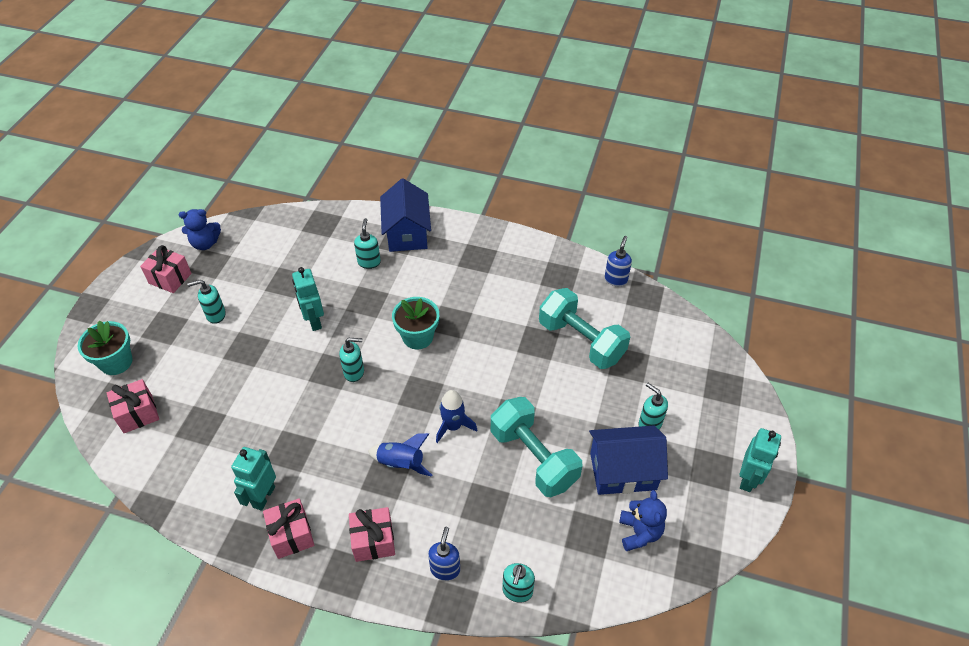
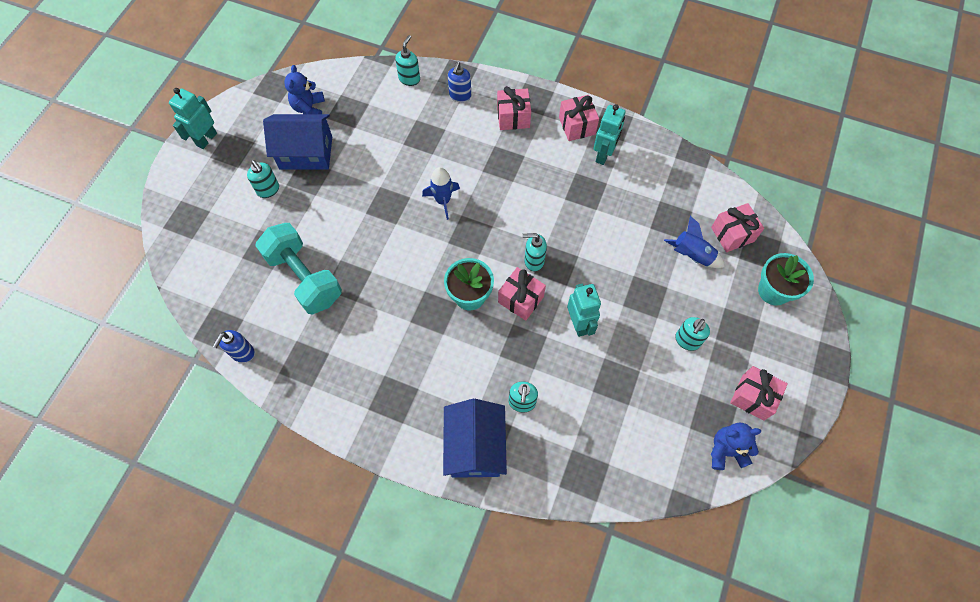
camera: 175 degrees left, 15 degrees up
turquoise soap dispenser [187,280,226,324] -> turquoise soap dispenser turned 135 degrees clockwise [675,317,710,351]
blue rocket [368,433,432,477] -> blue rocket moved to [664,216,725,268]
turquoise dumbbell [491,397,582,497] -> none
none -> pink gift [498,267,546,321]

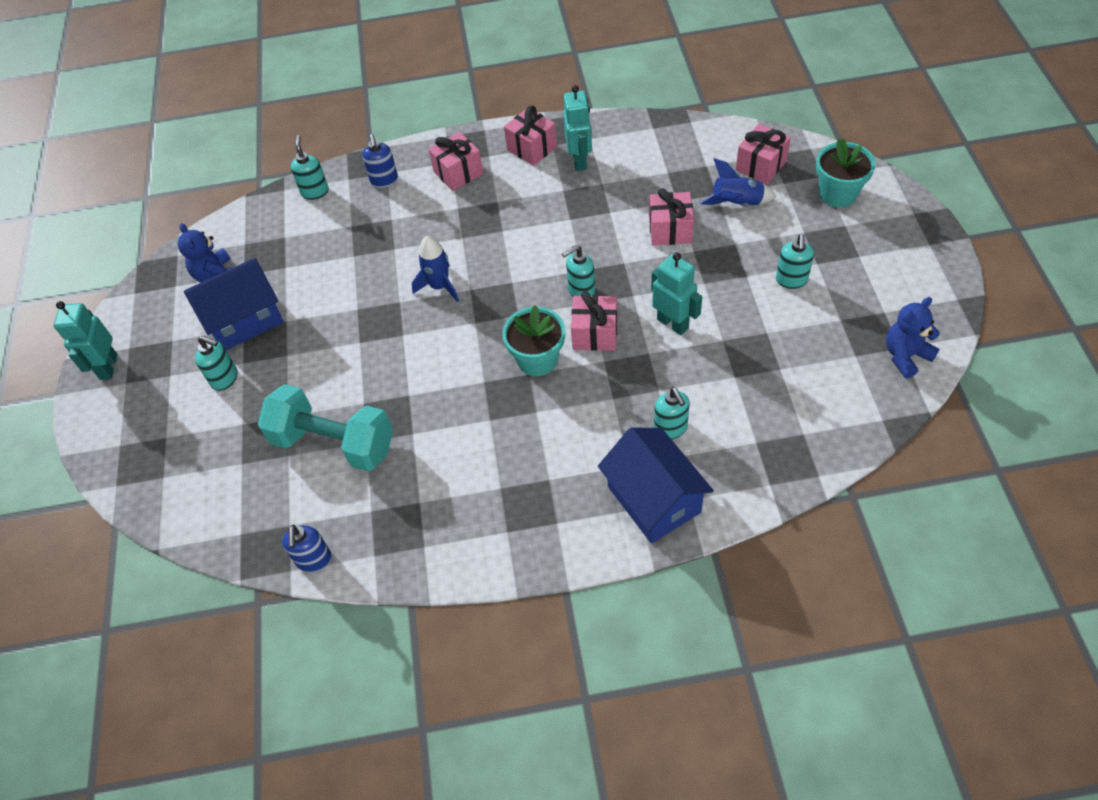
camera: 25 degrees left, 10 degrees down
pink gift [730,366,788,421] -> pink gift moved to [649,188,694,246]

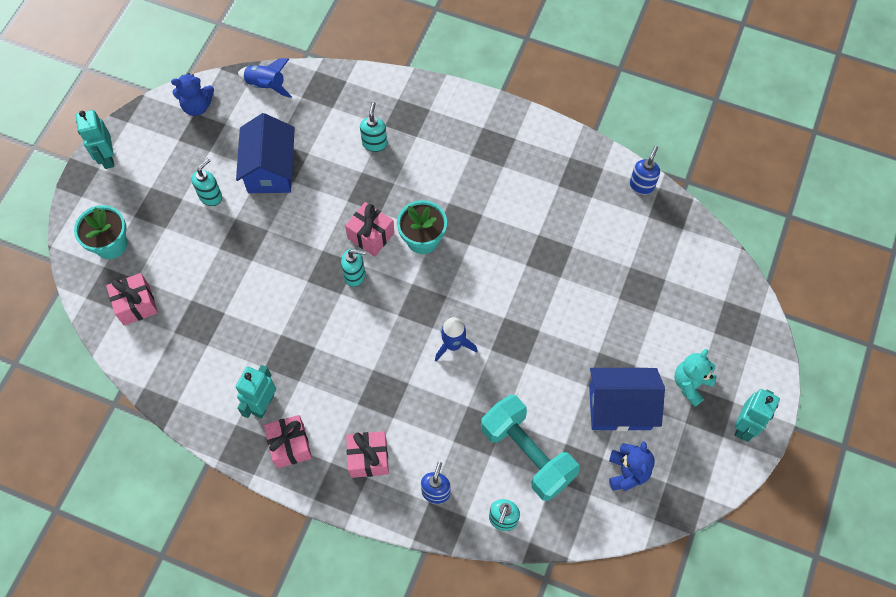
camera: 155 degrees left, 10 degrees up
turquoise soap dispenser [195,336,237,391] -> none
turquoise dumbbell [258,384,393,472] -> turquoise dumbbell moved to [481,395,580,501]
blue house [598,427,714,543] -> blue house moved to [236,113,295,193]
pink gift [649,188,694,246] -> none
turquoise robot [651,253,702,335] -> turquoise robot moved to [76,110,114,169]
blue rocket [699,158,776,206] -> blue rocket moved to [238,58,292,98]
none -> turquoise teddy bear [674,349,717,407]

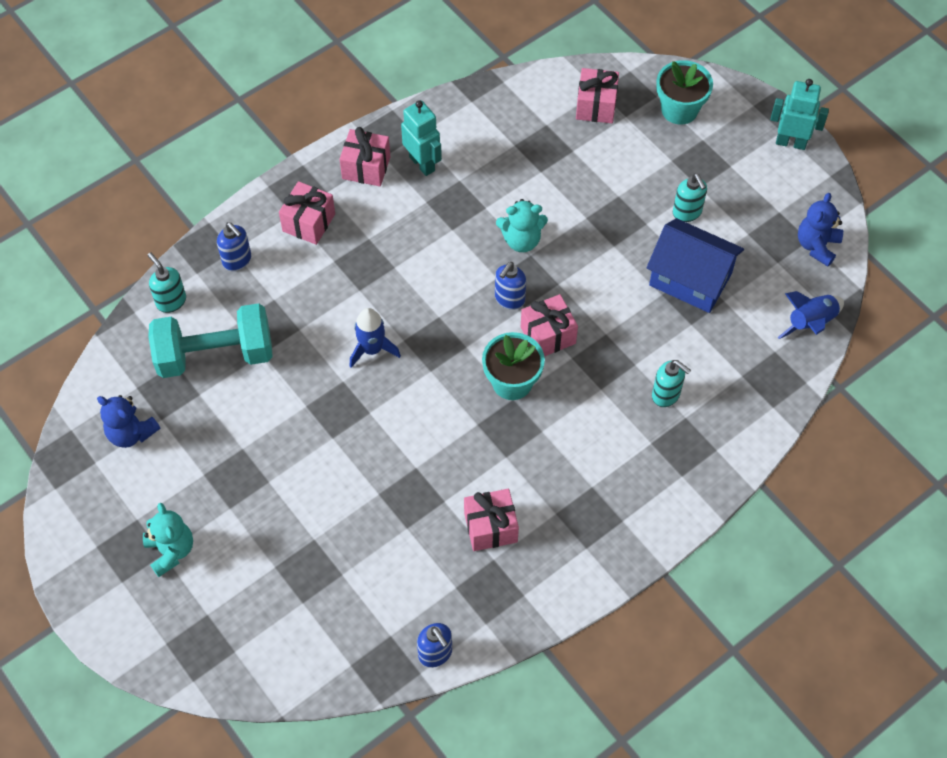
camera: 120 degrees right, 5 degrees down
turquoise soap dispenser [341,249,366,287] -> blue soap dispenser [495,262,526,310]
blue house [589,368,665,431] -> none
turquoise robot [734,389,780,442] -> none
none -> pink gift [464,489,519,551]
none -> turquoise teddy bear [496,199,548,252]

